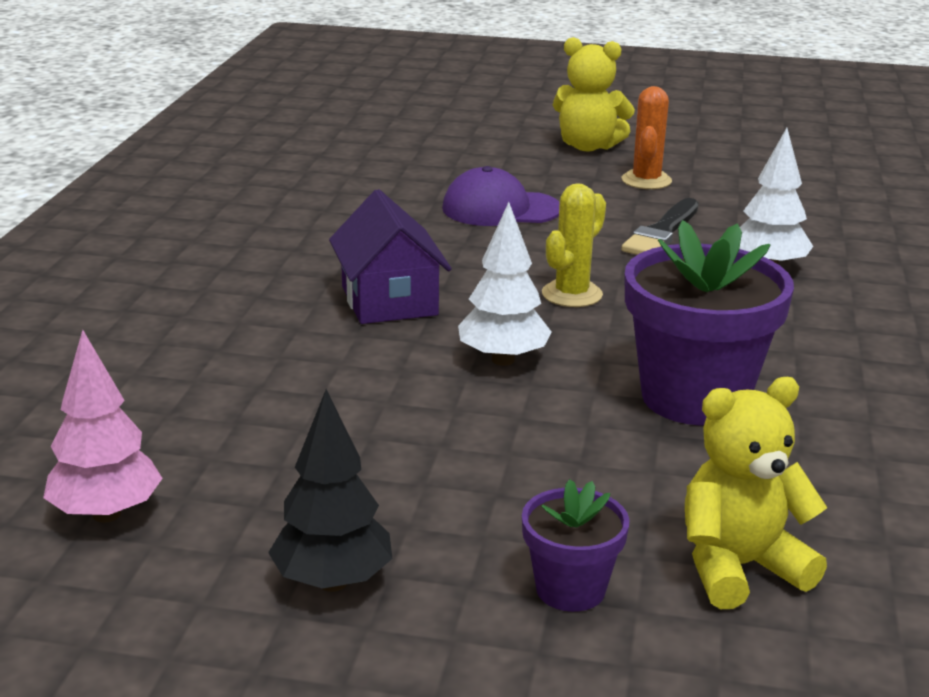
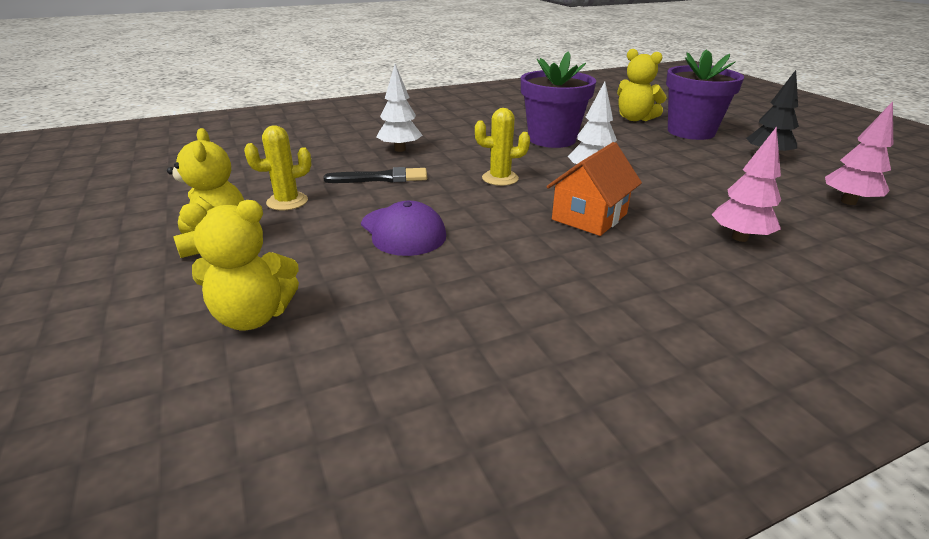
camera: 125 degrees left, 5 degrees up
purple house [329,189,452,324] -> orange house [546,142,642,236]
purple flower pot [522,479,630,612] -> purple flower pot [666,50,744,140], size x1.92
orange cactus [622,86,672,189] -> yellow cactus [244,125,311,210]
none -> yellow teddy bear [179,200,299,330]
none -> pink tree [712,127,781,242]

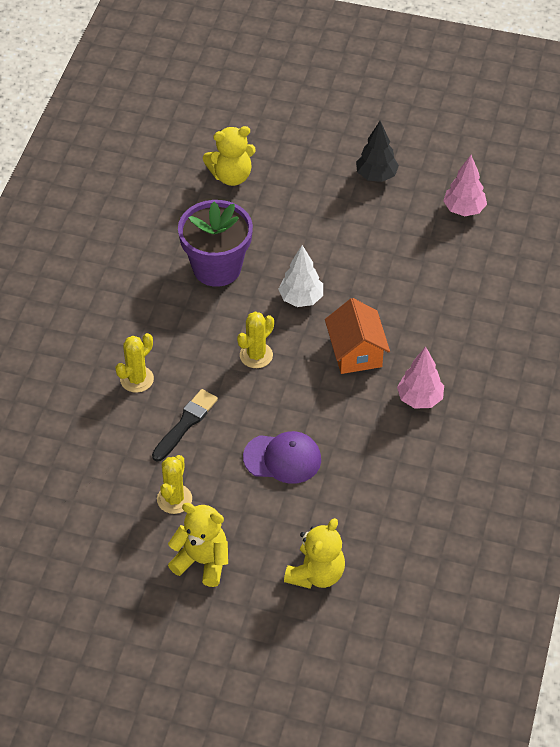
camera: 50 degrees left, 20 degrees up
white tree [376,64,423,152] -> yellow cactus [115,333,154,393]
purple flower pot [666,50,744,140] -> none
pink tree [712,127,781,242] -> pink tree moved to [397,347,444,409]

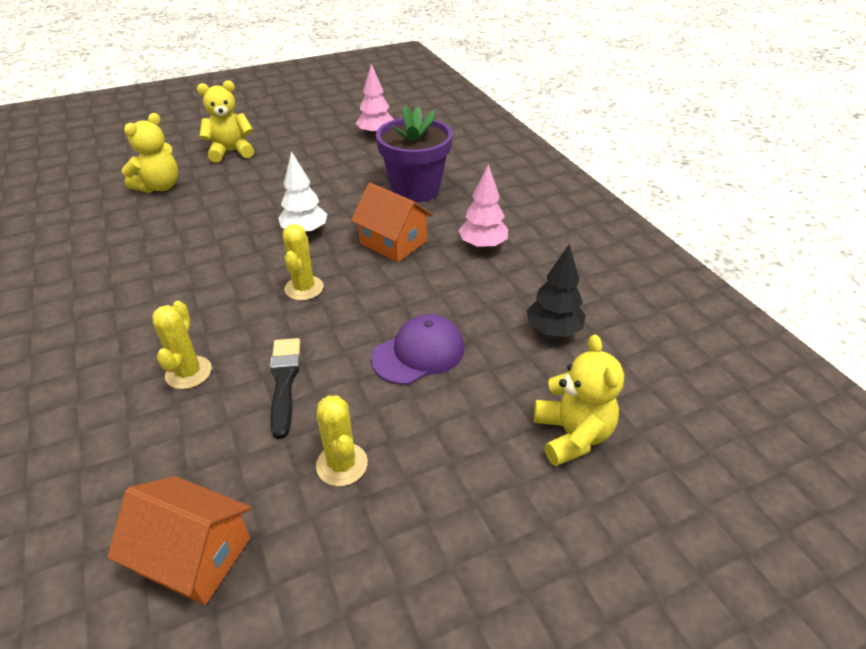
camera: 40 degrees left, 10 degrees down
yellow teddy bear [168,503,228,587] -> yellow teddy bear moved to [197,80,254,162]
purple flower pot [178,200,253,287] -> purple flower pot moved to [376,105,453,203]
black tree [356,121,399,182] -> black tree moved to [526,244,586,337]
none -> orange house [107,476,251,605]

